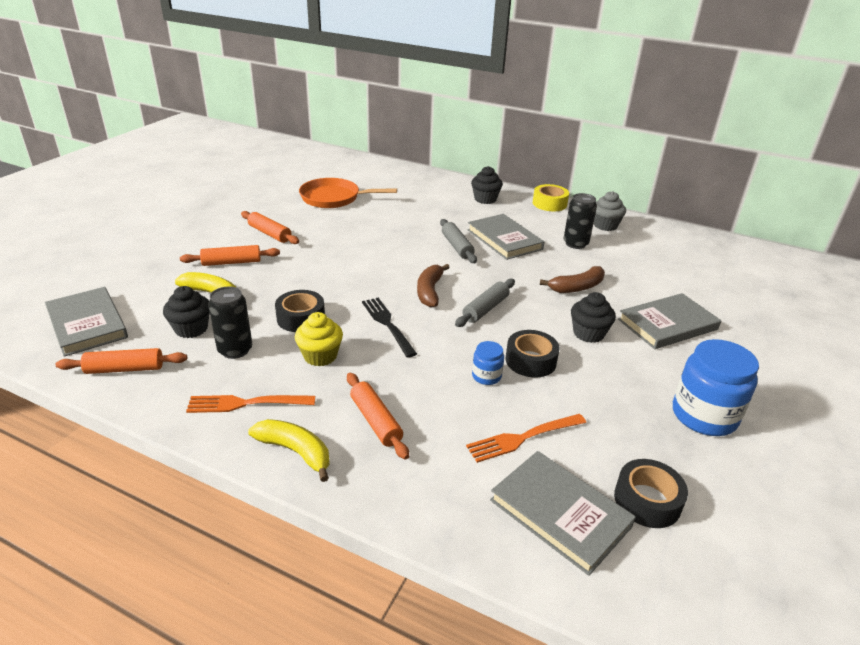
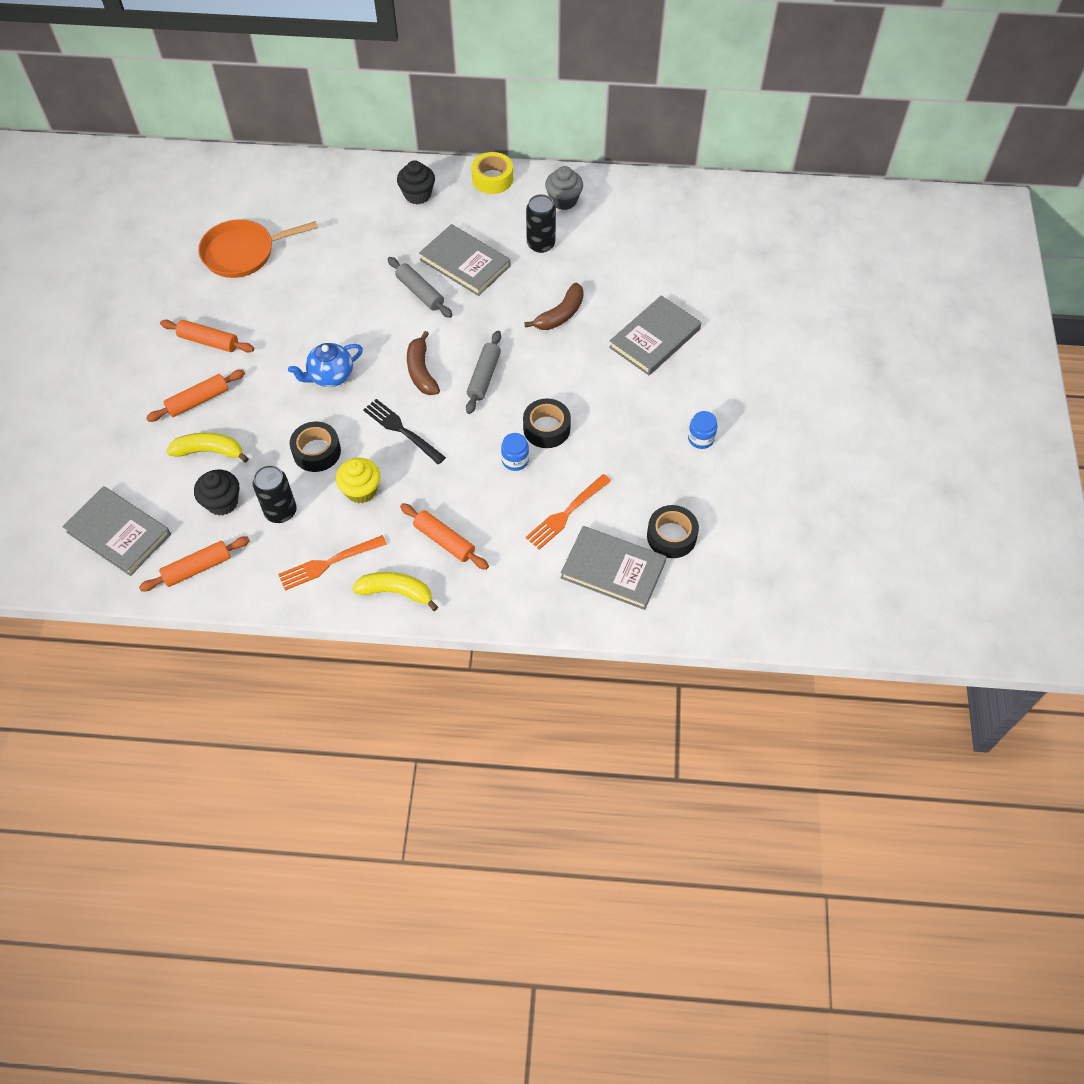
camera: 20 degrees left, 25 degrees up
black cupcake [571,292,616,343] -> none
blue jar [673,339,759,436] -> blue jar [688,411,718,449], size x0.49
none -> blue teapot [288,343,363,387]

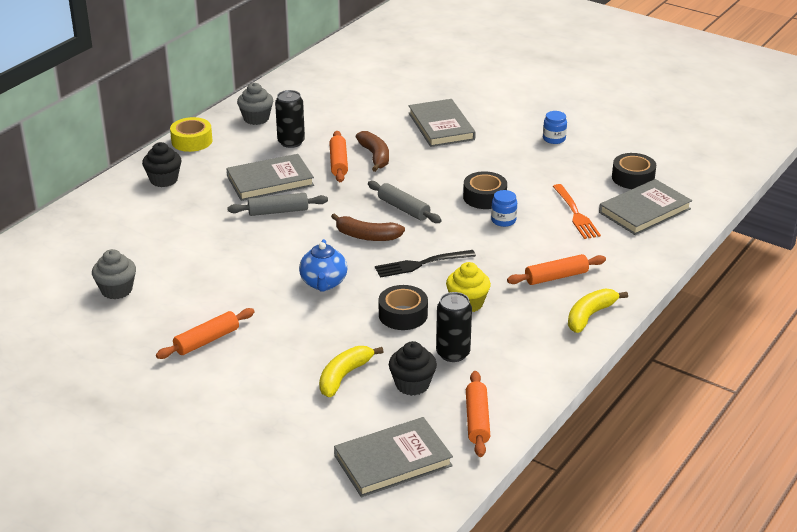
camera: 60 degrees left, 25 degrees down
orange rolling pin [146,370,245,422] -> orange rolling pin moved to [329,131,348,182]
orange pan [198,219,318,278] -> grey cupcake [92,249,136,299]
orange fork [278,535,387,591] -> none

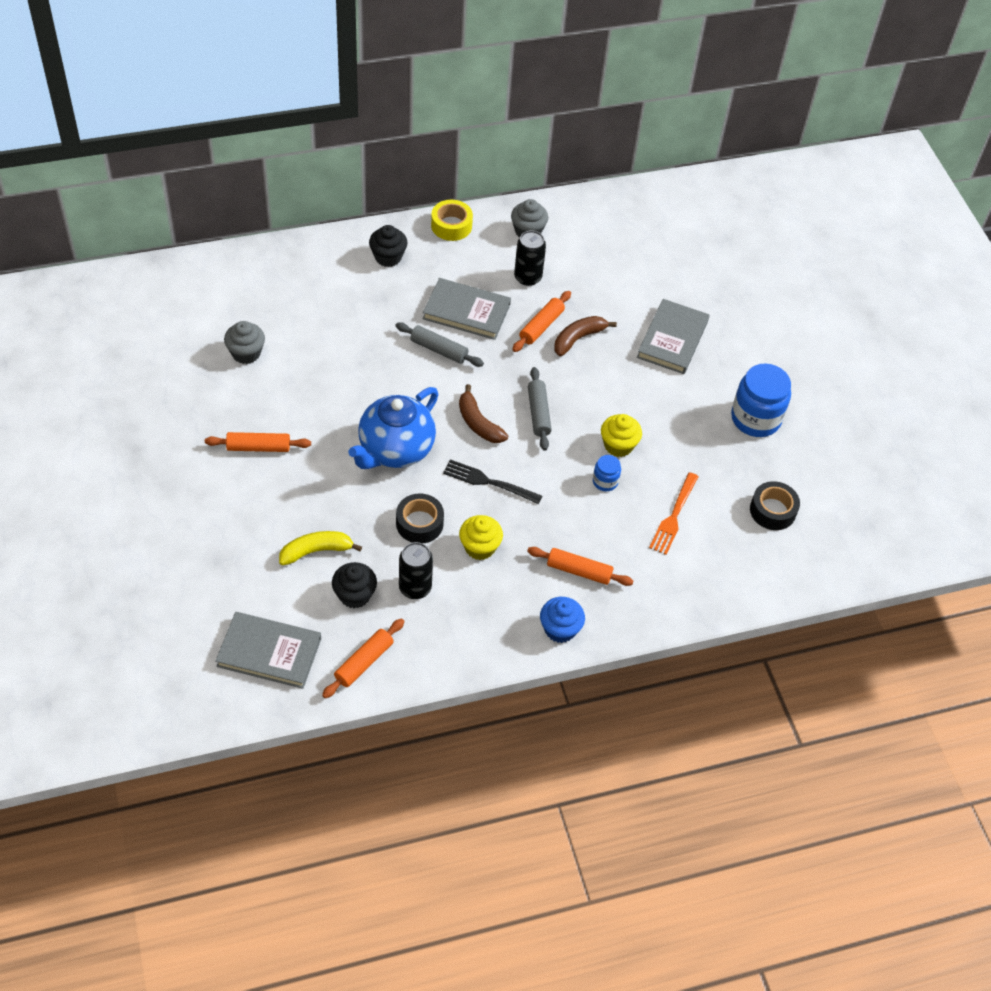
camera: 35 degrees right, 20 degrees up
blue teapot [299,239,347,292] -> blue teapot [348,387,438,469], size x1.65
brown banana [356,131,389,172] -> brown banana turned 150 degrees counterclockwise [554,316,617,356]
black tape [463,171,507,209] -> yellow cupcake [601,414,642,457]
blue jar [543,111,567,144] -> blue jar [731,363,791,437], size x2.04
yellow banana [568,289,628,333] -> blue cupcake [540,597,585,643]
grey book [599,179,692,235] -> none

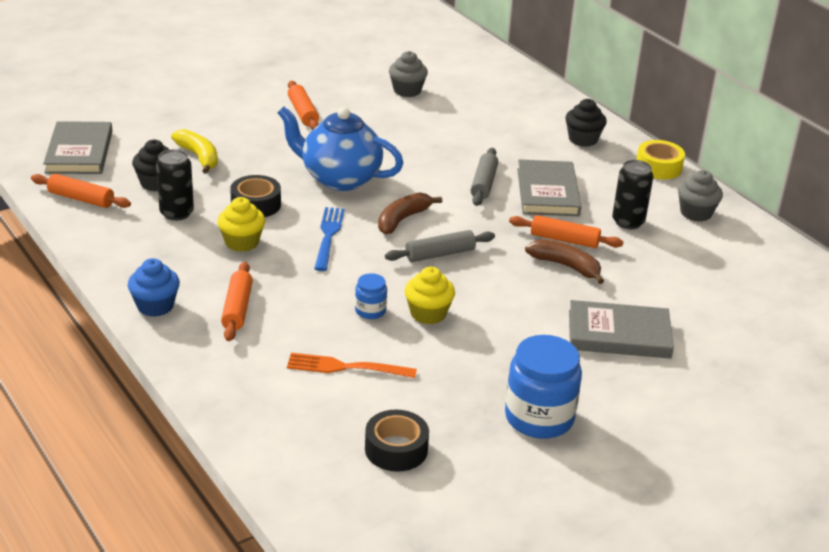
camera: 75 degrees right, 20 degrees down
black fork [443,459,542,504] -> blue fork [314,207,345,271]

